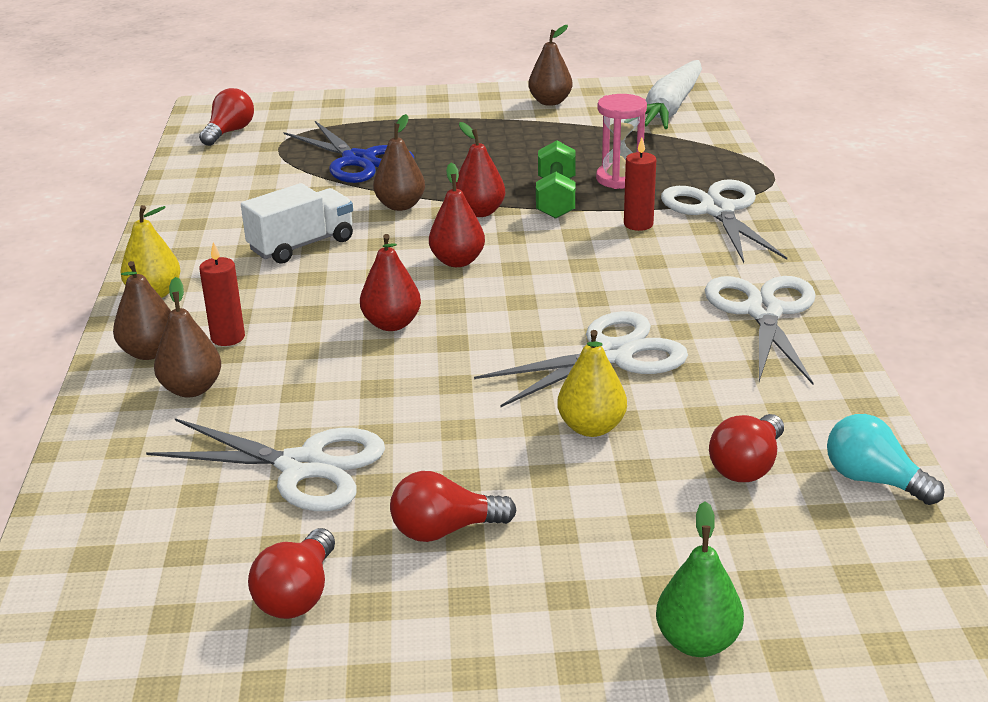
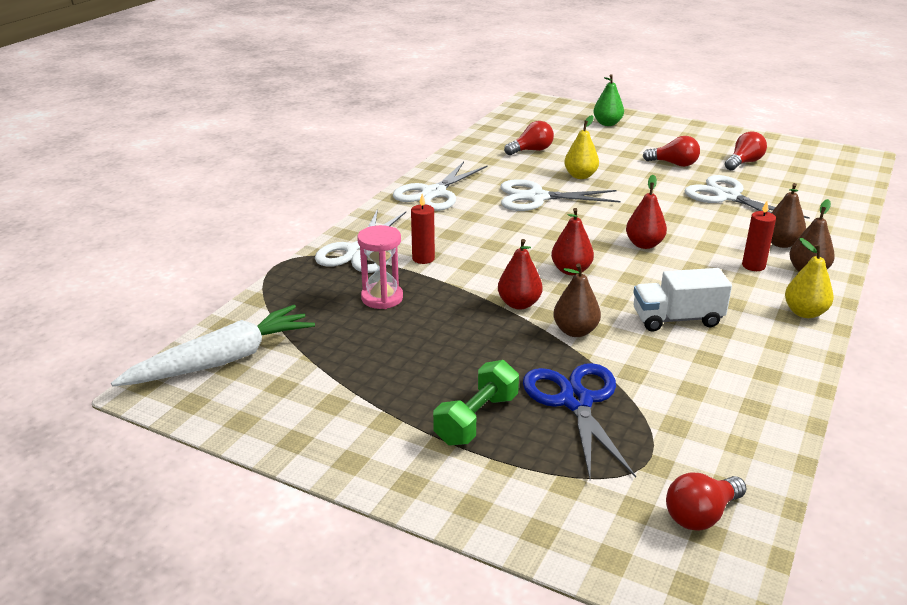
camera: 150 degrees left, 0 degrees up
brown pear [528,25,572,106] -> none
green dumbbell [536,140,576,219] -> green dumbbell moved to [433,360,519,446]
turquoise light bulb [827,414,944,505] -> none

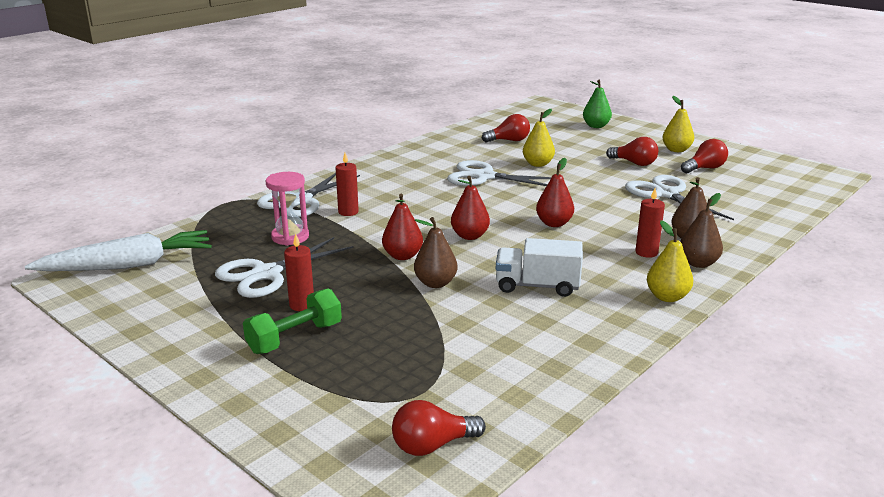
camera: 15 degrees right, 5 degrees down
white scissors [393,161,487,211] -> white scissors moved to [215,237,354,298]
blue scissors [523,363,636,479] -> none
none -> red candle [284,233,314,311]
none -> yellow pear [662,96,694,152]

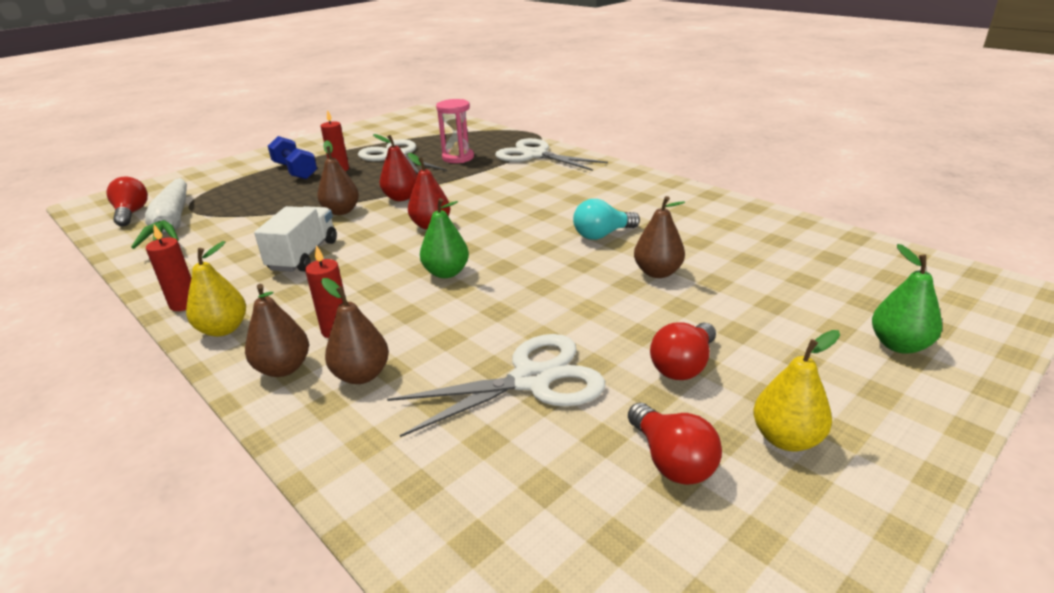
camera: 95 degrees right, 5 degrees up
white carrot [25,230,212,271] -> white carrot moved to [131,178,187,249]
green dumbbell [243,288,342,354] -> blue dumbbell [268,136,317,180]
red candle [335,153,359,216] -> red candle moved to [146,225,192,311]
white scissors [447,160,551,186] -> turquoise light bulb [573,199,640,240]
red light bulb [481,114,530,143] -> none
yellow pear [523,109,555,167] -> brown pear [634,196,685,278]
red pear [536,158,574,227] -> green pear [420,198,469,278]

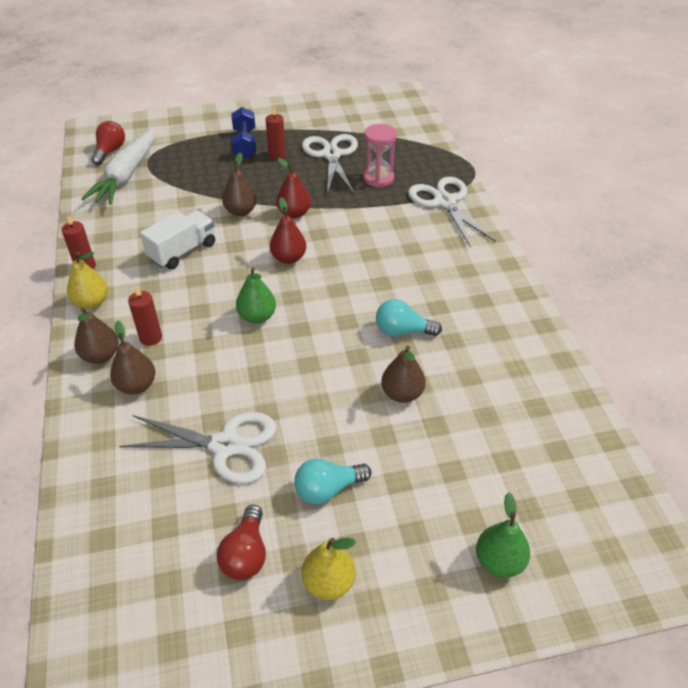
camera: 30 degrees right, 15 degrees up
red light bulb [650,322,716,380] -> turquoise light bulb [294,458,371,504]

